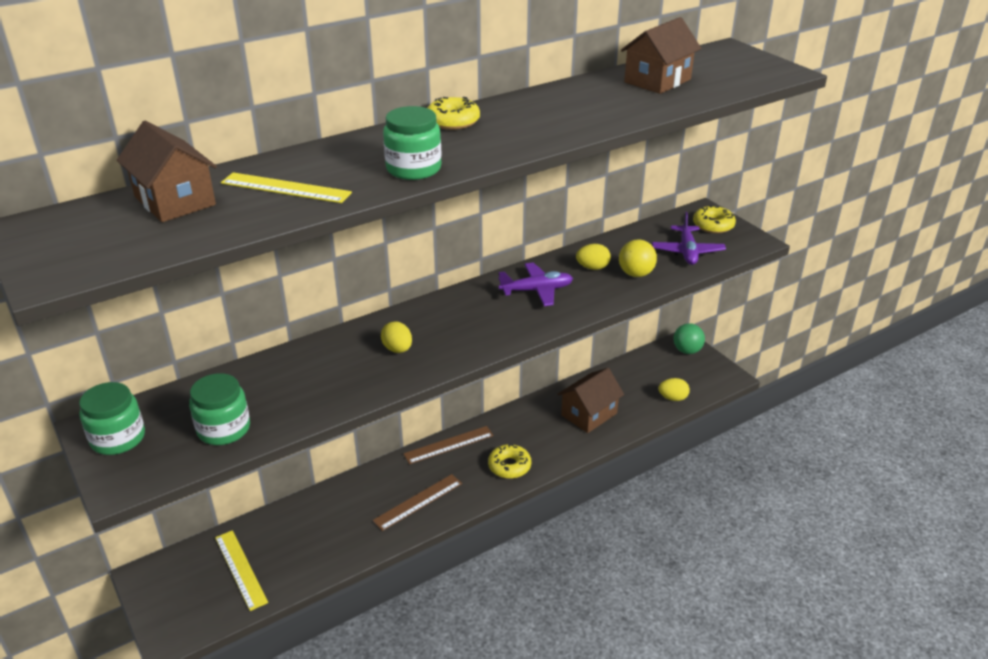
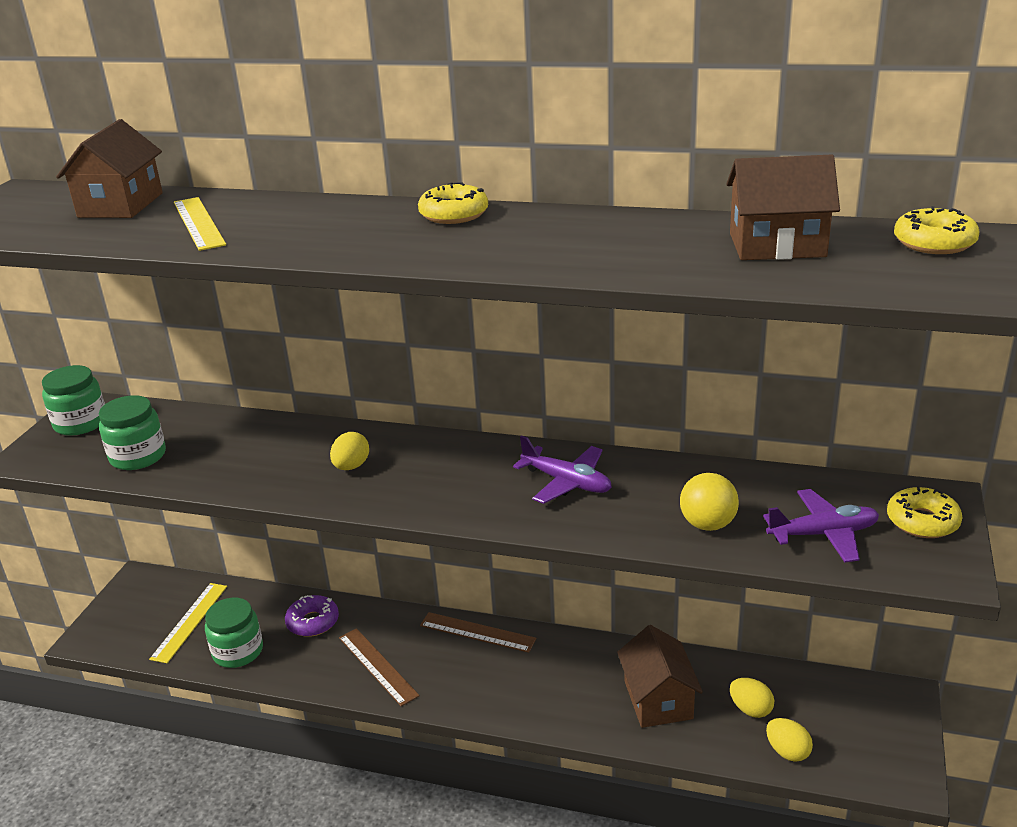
camera: 50 degrees right, 5 degrees down
brown ruler [373,474,462,531] -> brown ruler turned 45 degrees clockwise [339,628,420,706]
green jar [383,106,442,180] -> green jar moved to [205,598,263,668]
yellow donut [488,444,531,479] -> yellow donut moved to [894,206,980,254]
brown house [557,368,624,433] -> brown house turned 75 degrees clockwise [617,625,703,728]
yellow egg [576,244,611,270] -> yellow egg moved to [730,678,774,718]
purple plane [652,212,726,265] -> purple plane turned 150 degrees counterclockwise [763,489,879,563]
green ball [673,323,705,354] -> none
none -> purple donut [285,595,339,637]

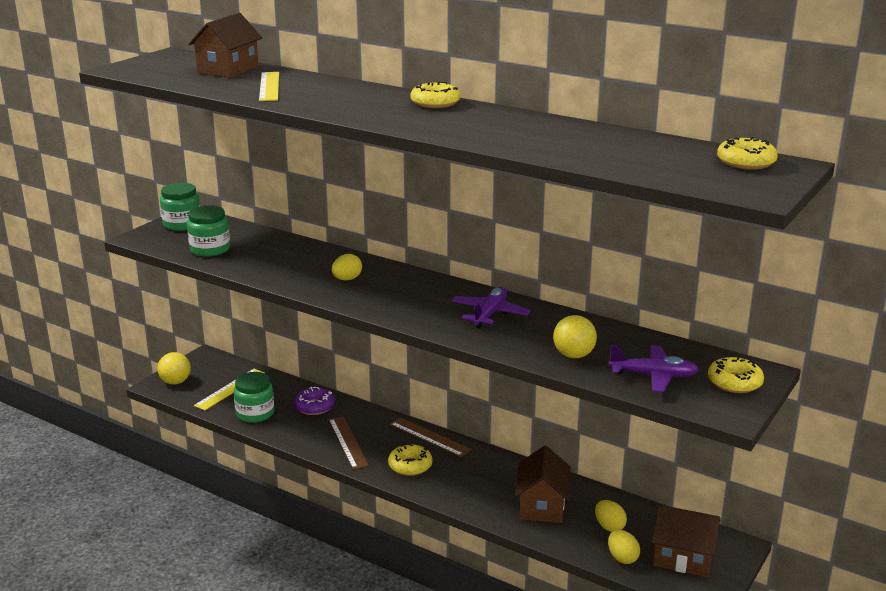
camera: 15 degrees right, 5 degrees down
purple plane [513,435,612,504] -> purple plane turned 120 degrees counterclockwise [452,287,531,328]
brown house [726,155,840,260] -> brown house moved to [652,505,720,577]
none -> yellow ball [157,352,191,384]
none -> yellow donut [388,444,432,476]

